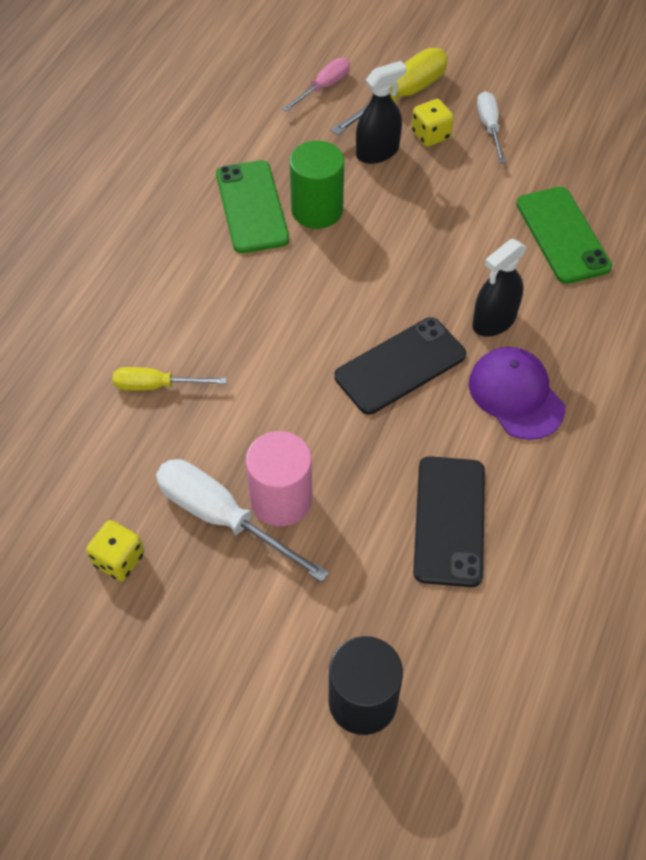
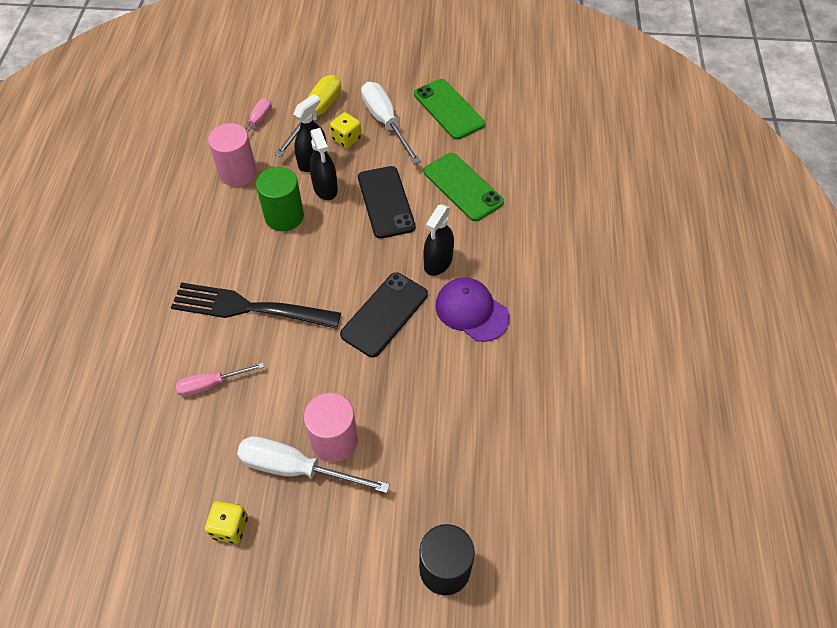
camera: 20 degrees left, 0 degrees up
yellow screwdriver [113,367,227,391] -> pink screwdriver [176,363,264,396]
green phone [216,160,289,253] -> green phone moved to [414,79,485,140]
black phone [413,456,485,587] -> black phone moved to [358,166,415,239]
white screwdriver [477,91,505,163] -> white screwdriver [361,82,421,164], size x1.66
none -> black fork [171,282,341,329]
none -> pink cylinder [208,123,257,187]
none -> black spray bottle [309,128,338,200]

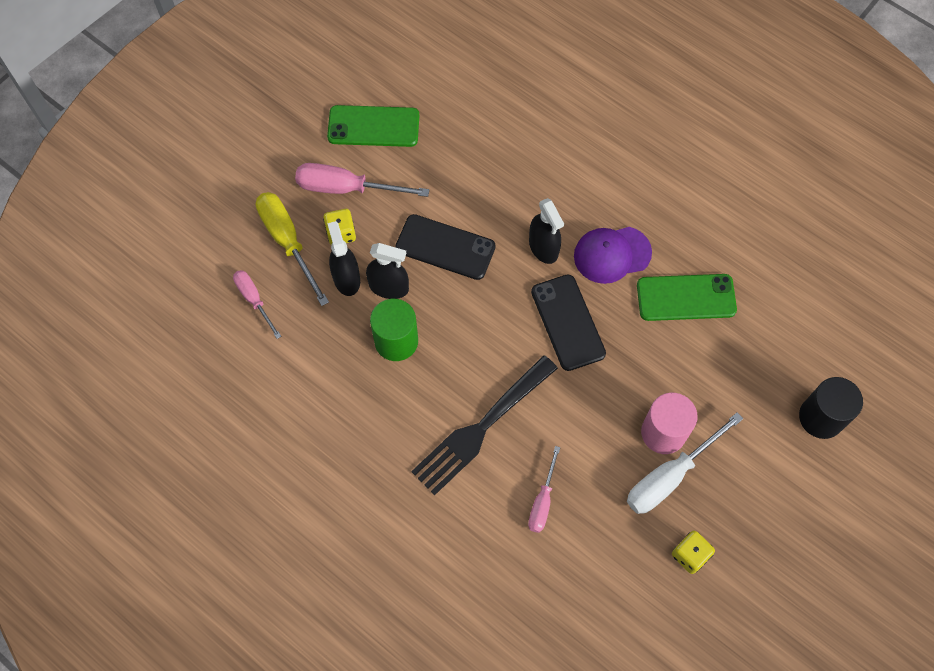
camera: 55 degrees left, 10 degrees up
pink cylinder [208,123,257,187] -> none
white screwdriver [361,82,421,164] -> pink screwdriver [295,163,429,197]
green phone [424,153,504,221] -> green phone moved to [637,274,737,321]

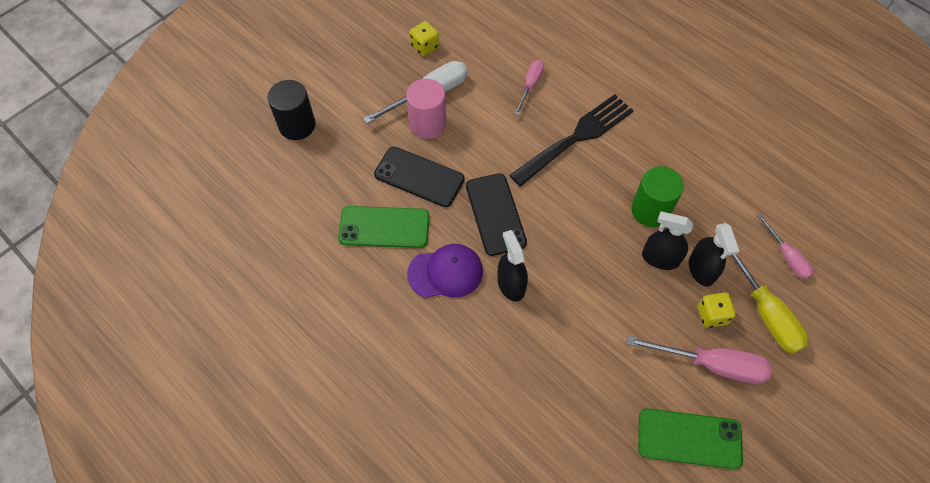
camera: 175 degrees left, 5 degrees down
black phone [395,214,496,280] -> black phone moved to [374,146,464,207]

